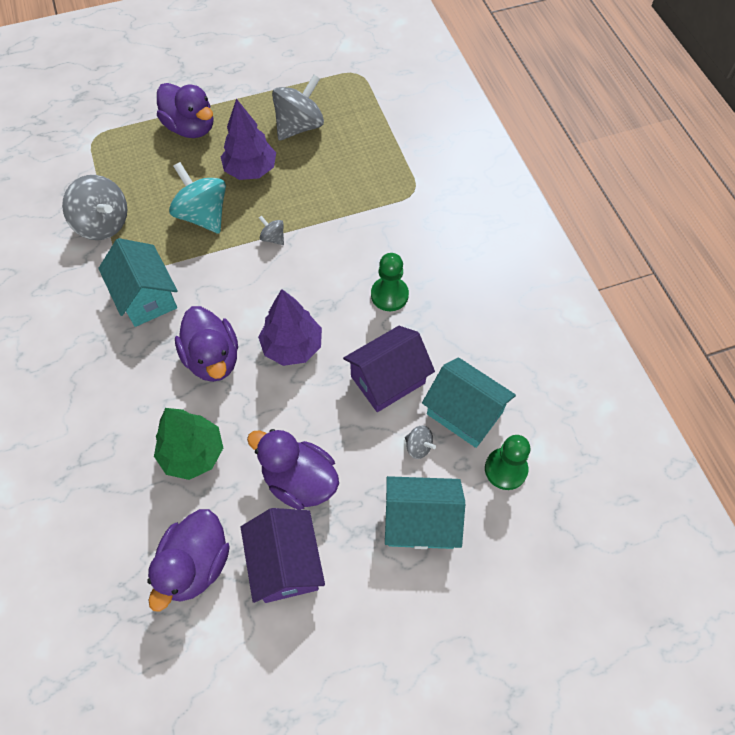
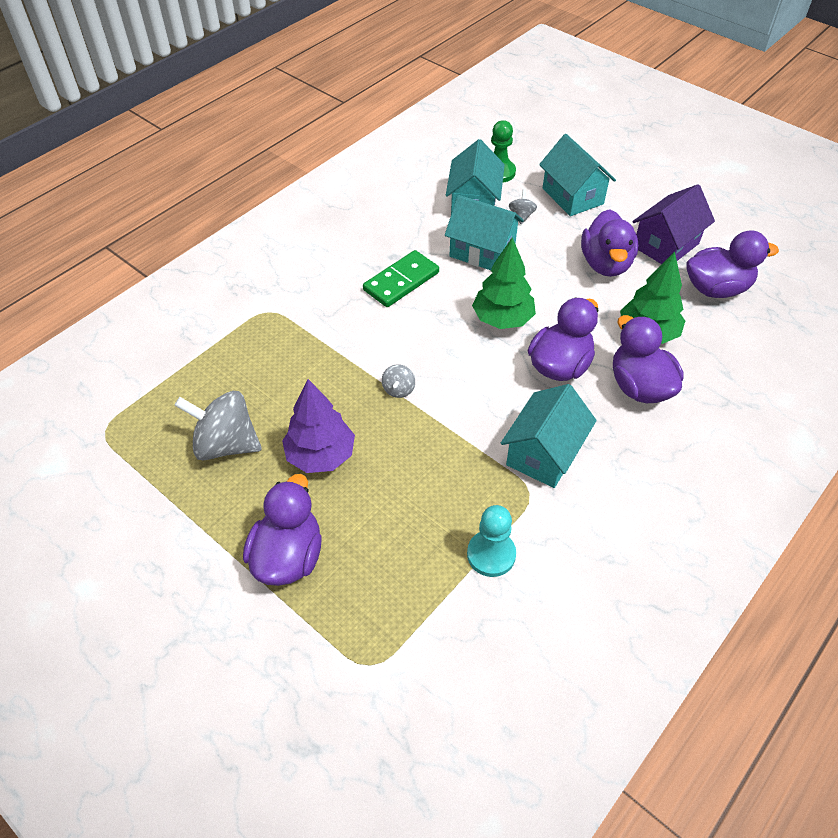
camera: 120 degrees left, 10 degrees down
grey spinning top [62,175,127,240] -> turquoise pawn [467,505,516,577]
turquoise spinning top [169,162,226,234] -> none
purple tree [258,289,322,366] -> green tree [472,237,536,329]
purple house [343,326,435,412] -> turquoise house [445,195,524,270]
green pawn [371,253,409,311] -> green domino [363,250,439,307]
none -> purple duck [613,315,684,403]

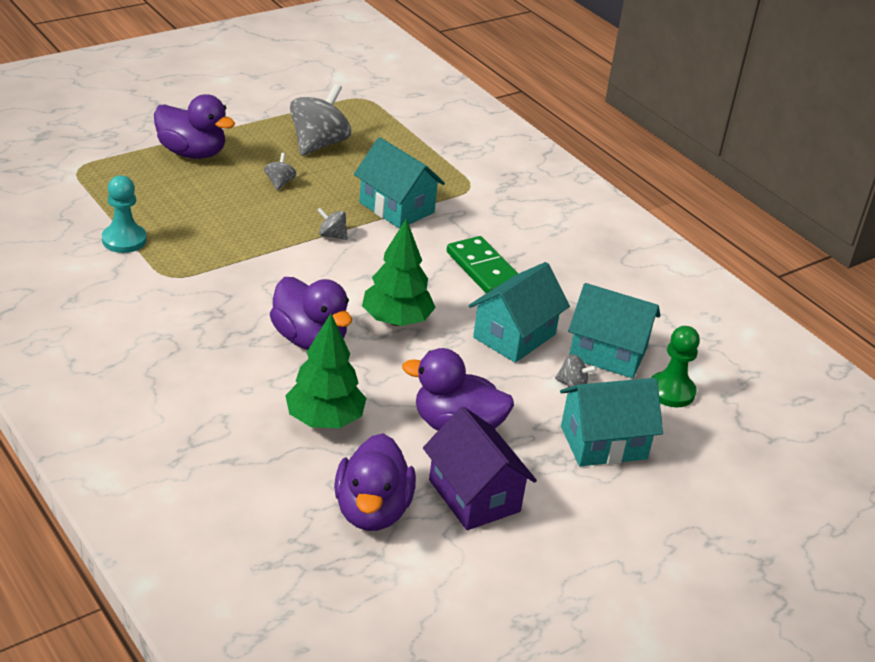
camera: 100 degrees right, 15 degrees down
purple tree [282,379,355,473] -> grey spinning top [264,153,297,190]
turquoise house [501,384,597,488] -> turquoise house moved to [354,137,445,229]
purple duck [613,315,684,403] -> none

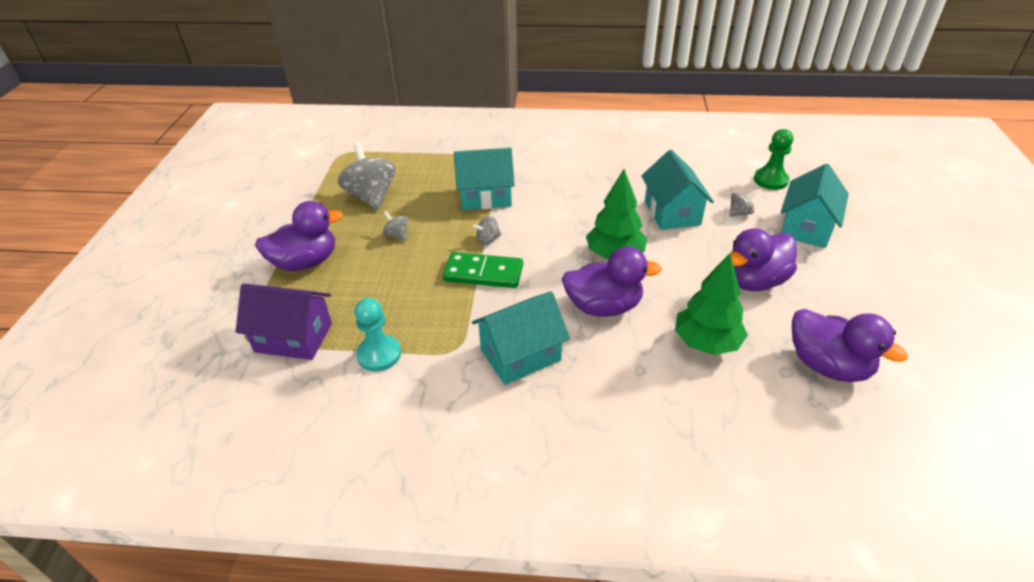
camera: 45 degrees left, 5 degrees up
purple house [423,406,537,530] -> purple house moved to [235,283,332,360]
green domino [447,236,519,293] -> green domino moved to [443,252,523,288]
turquoise house [568,283,660,378] -> turquoise house moved to [472,291,570,385]

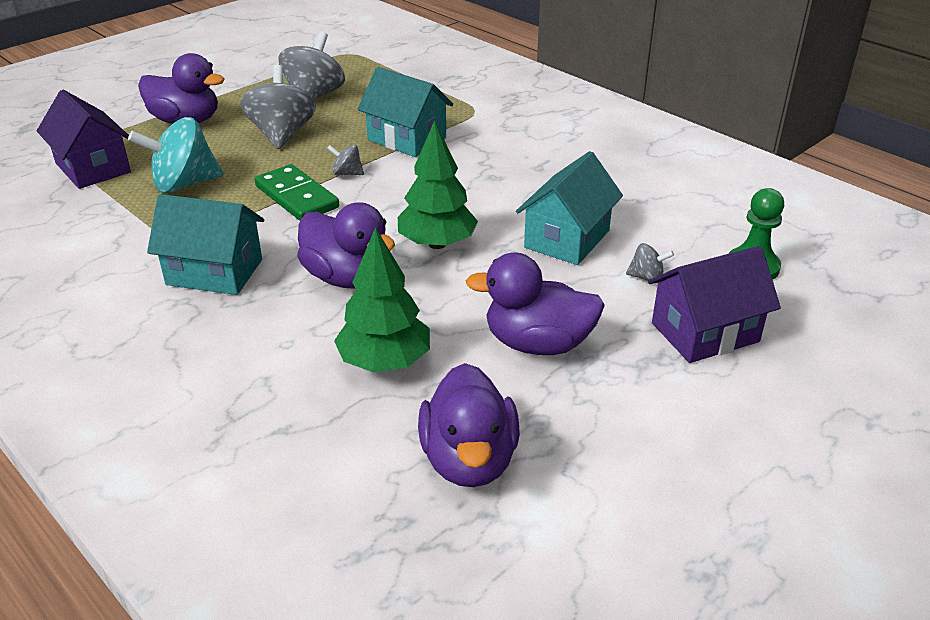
camera: 40 degrees right, 5 degrees down
turquoise pawn [355,298,401,372] -> none
grey spinning top [383,211,408,241] -> grey spinning top [240,65,316,149], size x2.16
turquoise house [781,163,849,248] -> purple house [648,246,781,363]
none -> turquoise spinning top [128,117,223,193]

